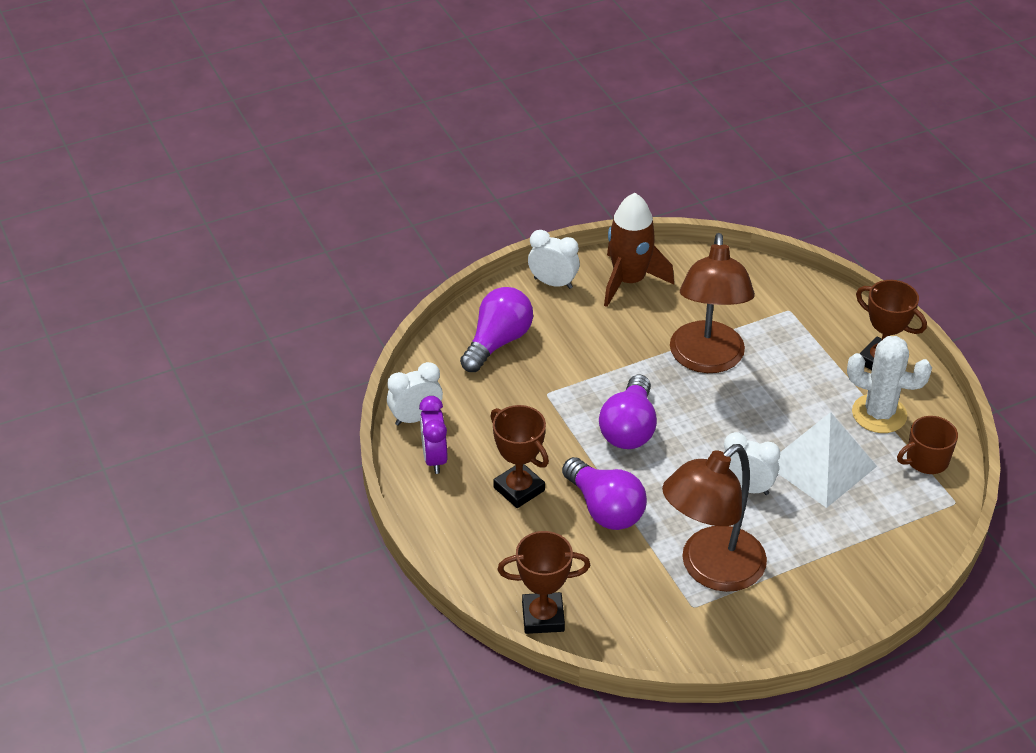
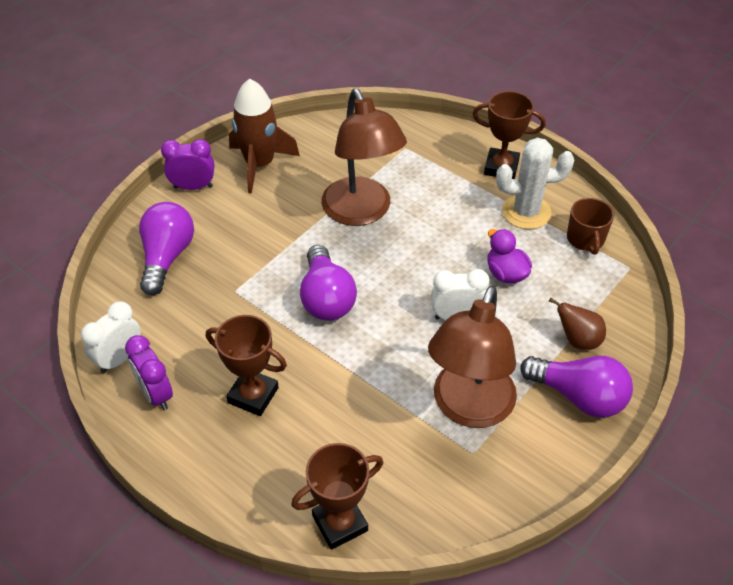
camera: 25 degrees left, 5 degrees up
white clock [528,230,580,289] -> purple clock [161,139,214,190]
purple light bulb [562,457,647,530] -> purple light bulb moved to [520,356,633,418]
white pyramid [778,412,877,508] -> purple duck [487,229,532,284]
brown mug [897,416,958,474] -> brown mug turned 45 degrees counterclockwise [567,198,614,255]
none -> brown pear [549,298,606,350]

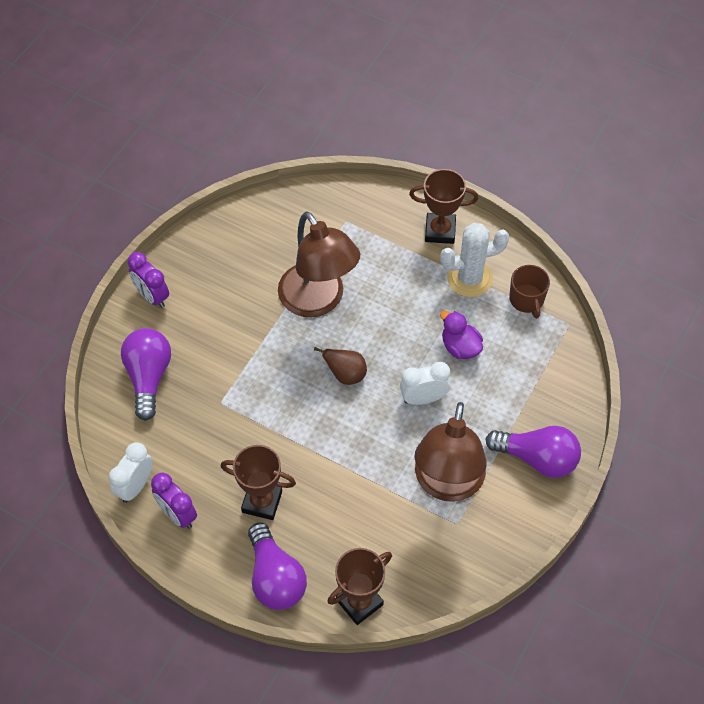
camera: 10 degrees left, 10 degrees up
purple clock [161,139,214,190] -> purple clock turned 120 degrees counterclockwise [128,252,169,308]
brown rocket [229,78,300,193] -> none
purple light bulb [300,245,357,321] -> purple light bulb moved to [248,523,307,610]
brown pear [549,298,606,350] -> brown pear moved to [314,347,367,385]

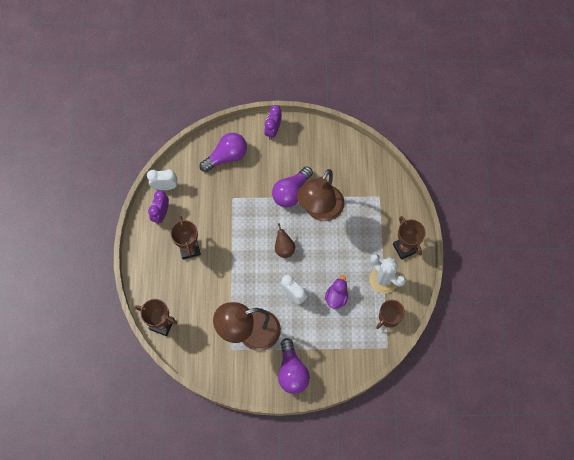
camera: 60 degrees right, 10 degrees up
purple light bulb [248,523,307,610] -> purple light bulb moved to [272,166,313,208]

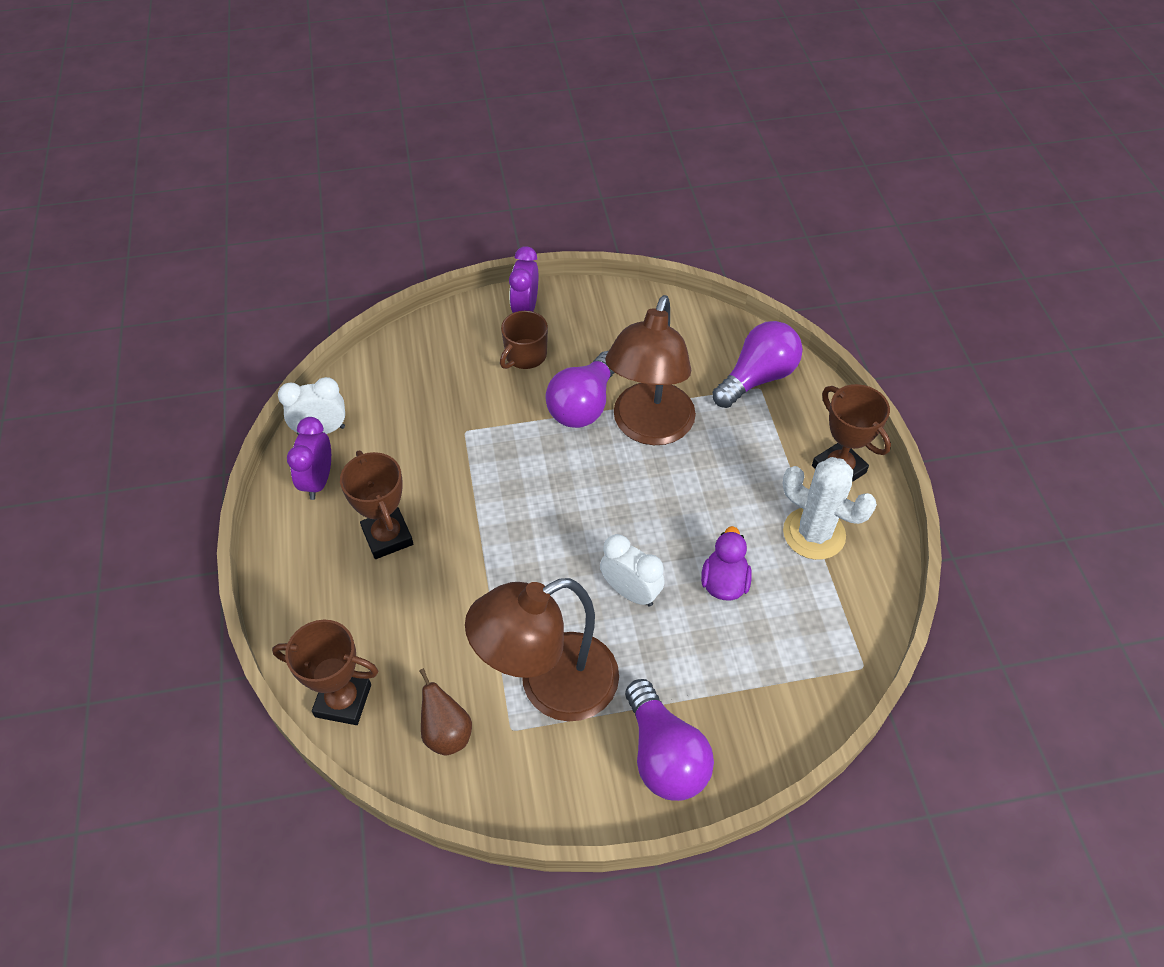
camera: 10 degrees left, 15 degrees down
purple light bulb [200,133,247,172] -> purple light bulb moved to [712,321,803,408]
brown pear [275,223,295,258] -> brown pear moved to [419,668,472,755]
brown mug [376,300,405,329] -> brown mug moved to [500,311,548,369]

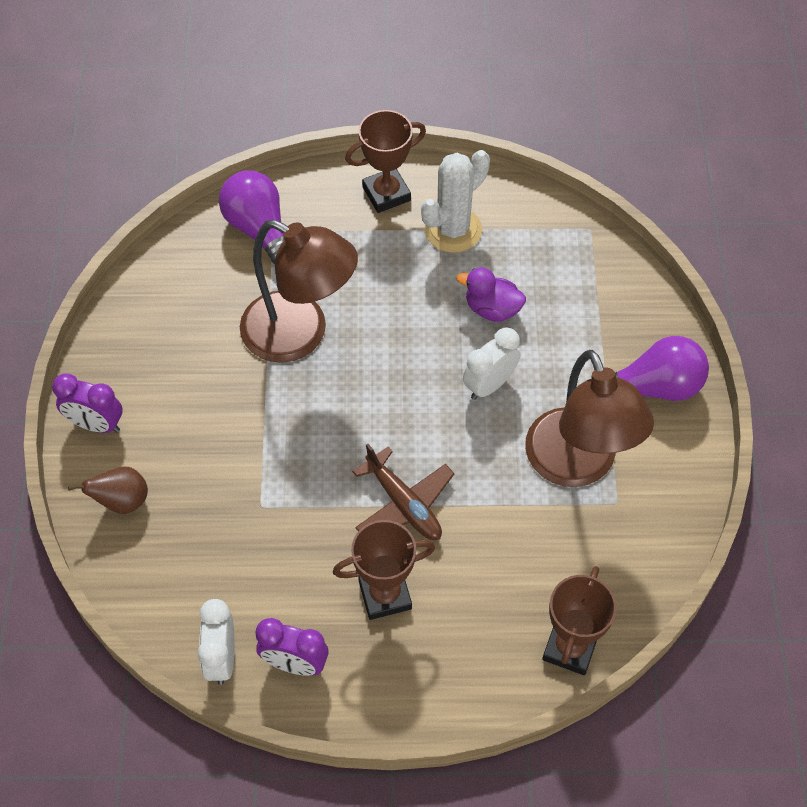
camera: 80 degrees left, 5 degrees up
brown pear [419,668,472,755] -> brown pear moved to [68,467,148,514]
brown mug [500,311,548,369] -> none
purple light bulb [546,351,615,428] -> none
none -> brown plane [352,444,454,540]

